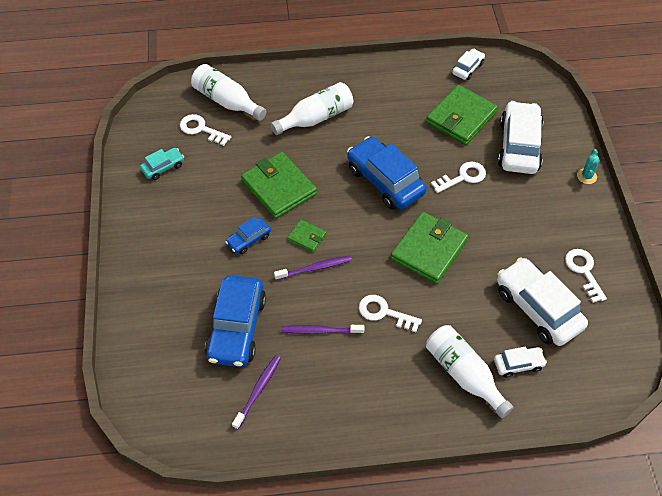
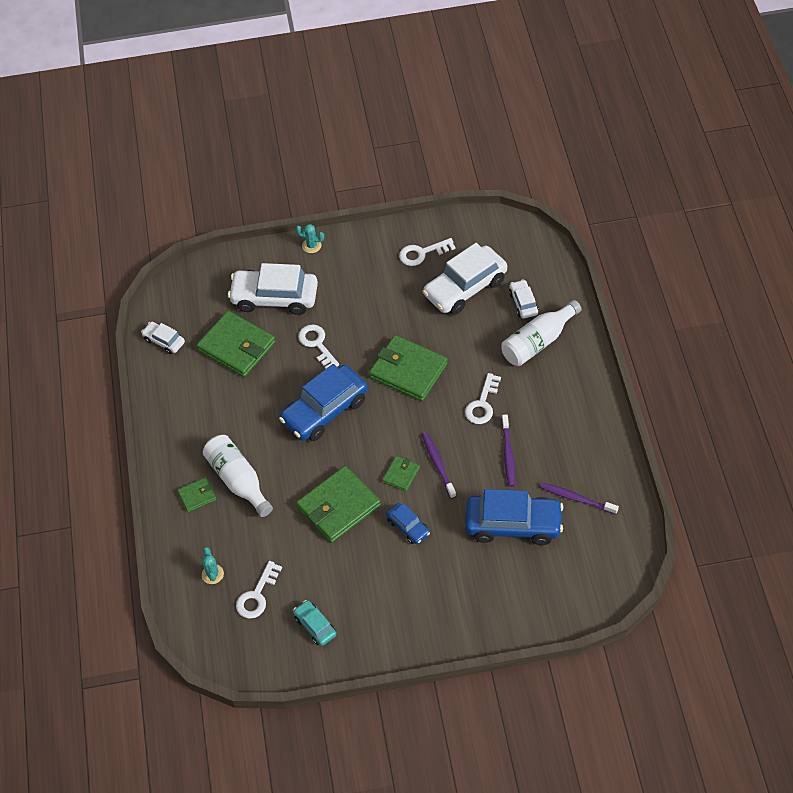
camera: 90 degrees left, 0 degrees up
white bottle [191,64,267,121] -> turquoise cactus [202,547,224,584]
none -> green wallet [177,477,216,512]

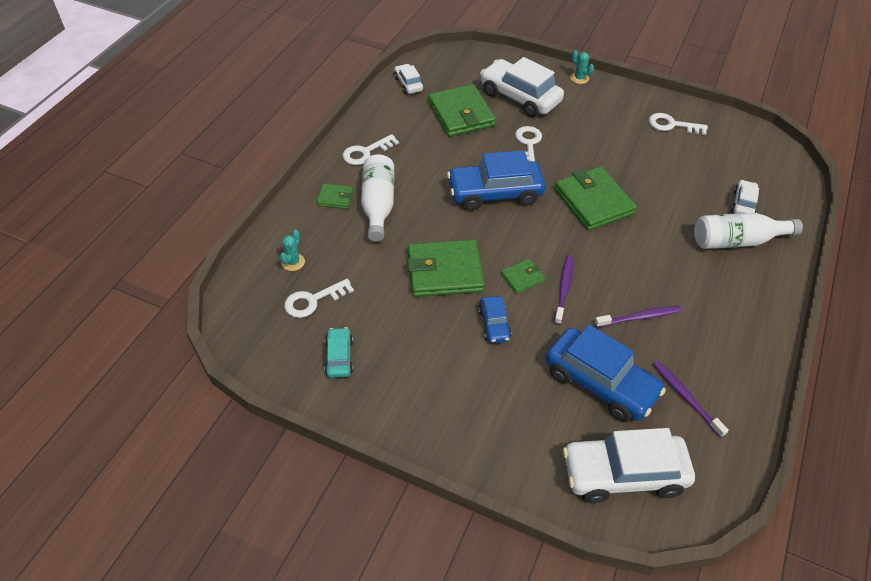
camera: 30 degrees right, 5 degrees down
white car [423,243,507,315] -> white car moved to [563,428,695,503]
white key [465,373,501,424] -> white key moved to [343,134,399,165]
purple toothbrush [502,414,515,487] -> purple toothbrush turned 135 degrees counterclockwise [595,306,682,328]

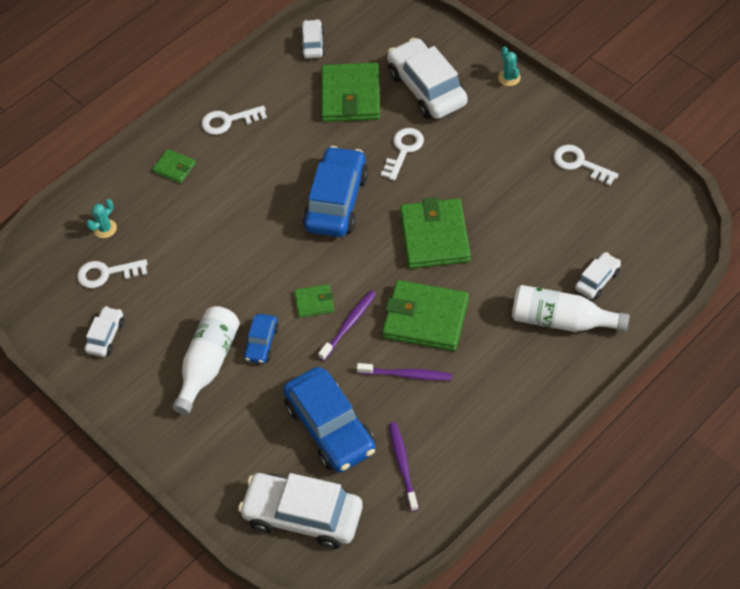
camera: 25 degrees right, 5 degrees up
turquoise car [324,327,353,378] -> white car [85,306,124,357]
white bottle [361,155,394,242] -> white bottle moved to [173,306,240,415]
green wallet [407,240,485,297] -> green wallet moved to [382,280,469,351]
blue car [447,150,545,211] -> blue car turned 90 degrees clockwise [303,146,368,237]

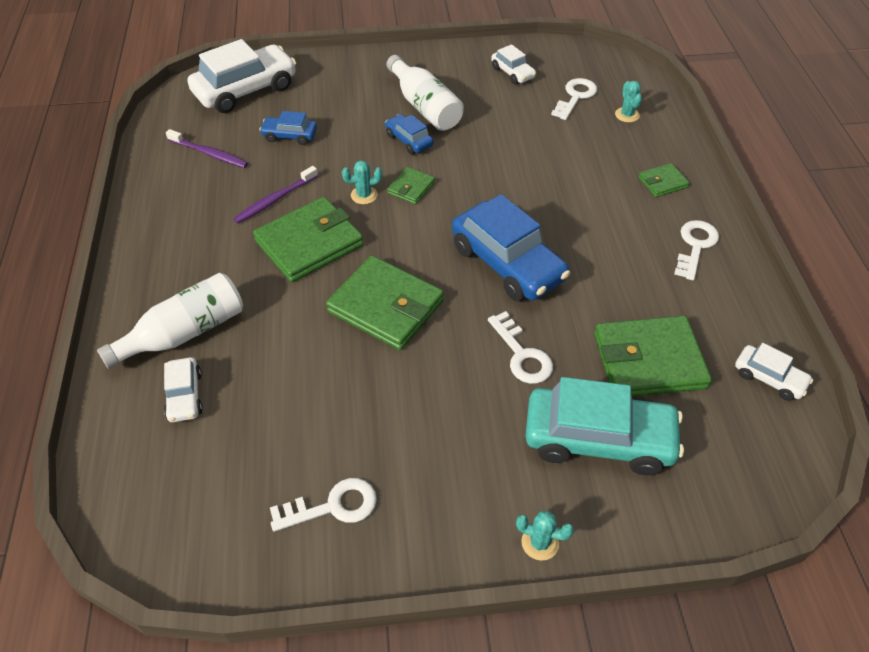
camera: 125 degrees right, 5 degrees down
blue car [283,367,376,473] -> blue car [259,111,317,145], size x0.50
purple toothbrush [318,290,376,361] -> turquoise cactus [342,160,382,204]
green wallet [321,62,380,122] -> green wallet turned 45 degrees counterclockwise [594,316,712,397]
white car [387,38,468,119] -> turquoise car [525,377,684,476]

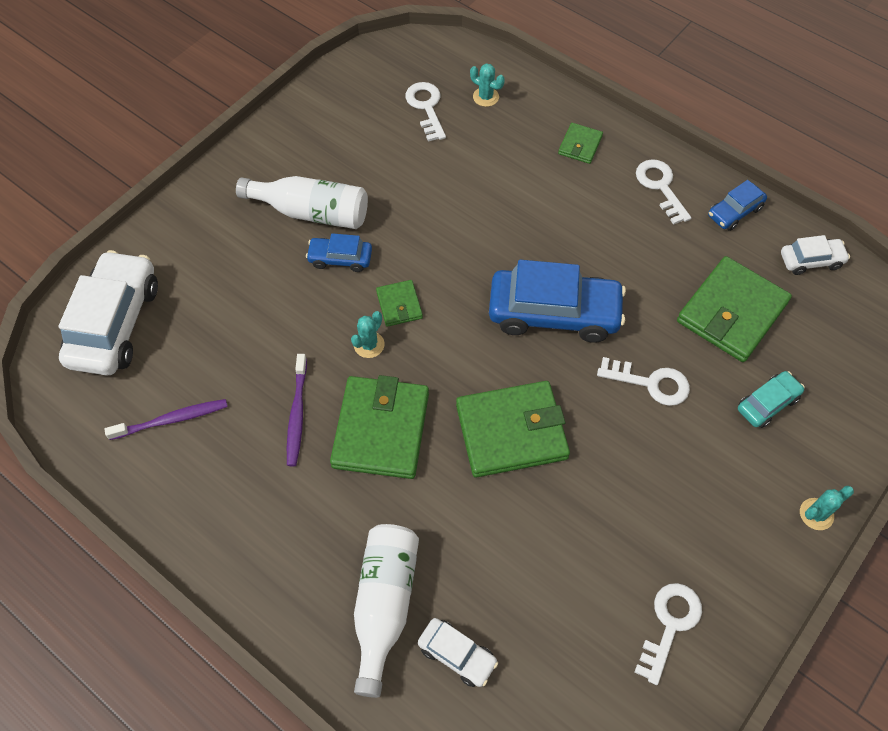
camera: 45 degrees left, 10 degrees up
blue car [259,111,317,145] -> blue car moved to [708,180,767,231]
white car [491,44,536,85] -> none
turquoise car [525,377,684,476] -> turquoise car [738,371,805,428], size x0.50

